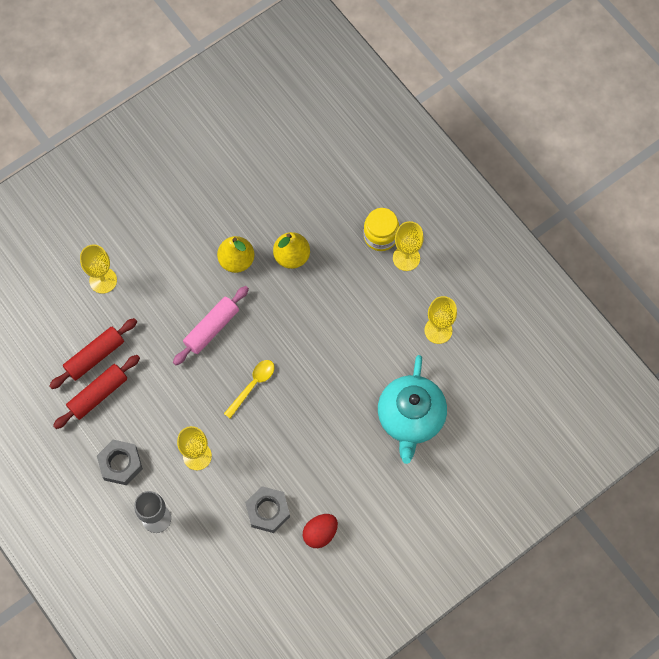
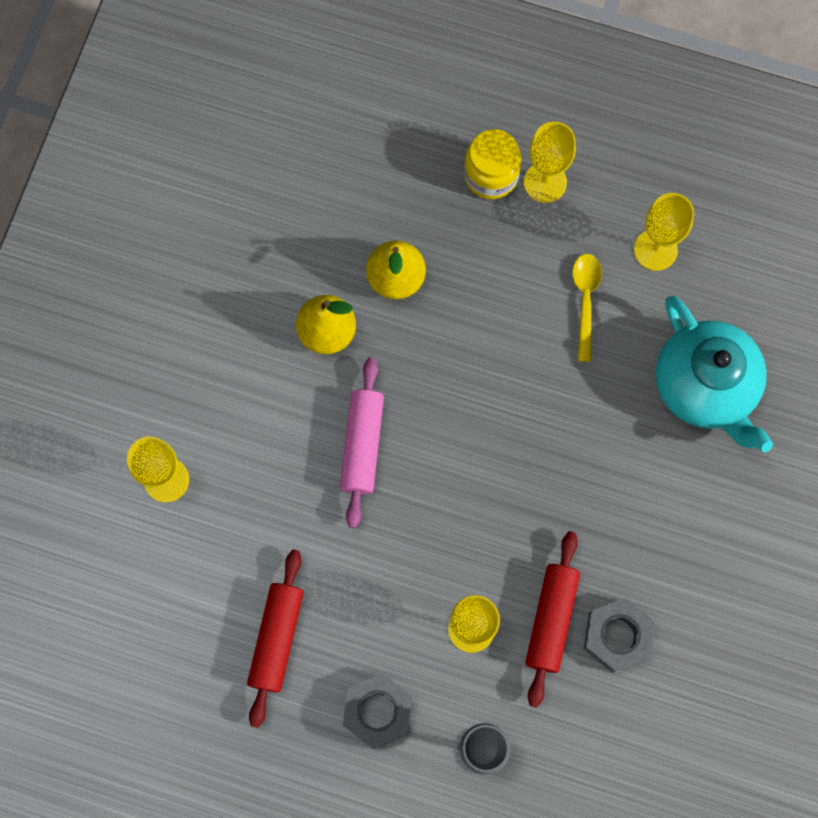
camera: 35 degrees left, 5 degrees up
red rolling pin [49,318,137,389] -> red rolling pin moved to [525,531,580,708]
yellow spoon [224,360,275,419] -> yellow spoon moved to [572,254,602,362]
red egg [303,514,338,548] -> none

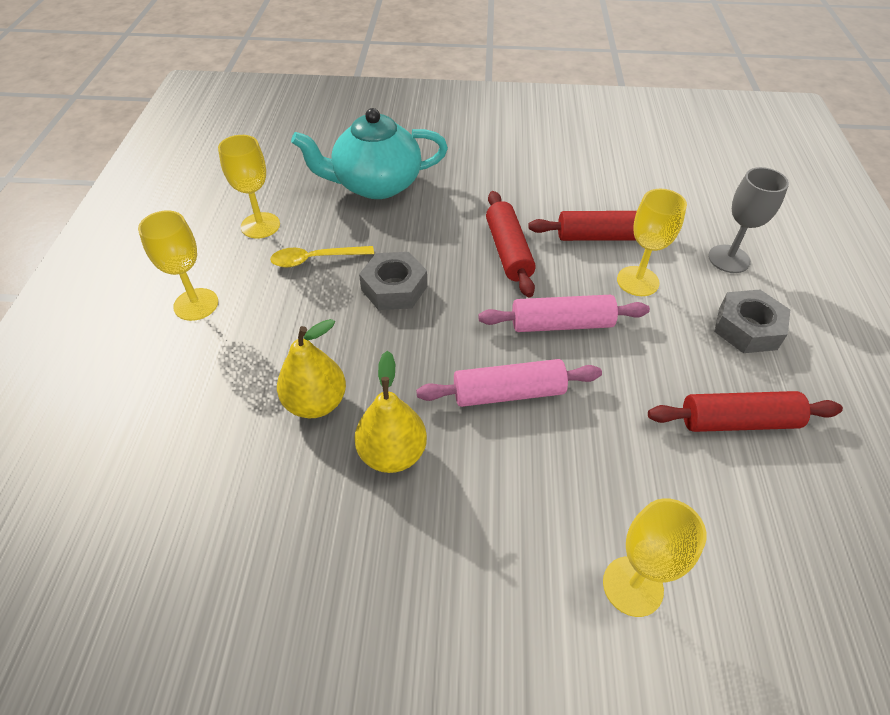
camera: 105 degrees left, 25 degrees down
yellow jar [464,129,521,199] -> none
grey nut [584,598,655,673] -> grey nut moved to [359,252,427,310]
turquoise teapot [656,296,773,452] -> turquoise teapot turned 150 degrees counterclockwise [291,108,448,199]
none -> pink rolling pin [478,295,650,332]
none -> red rolling pin [486,191,536,297]

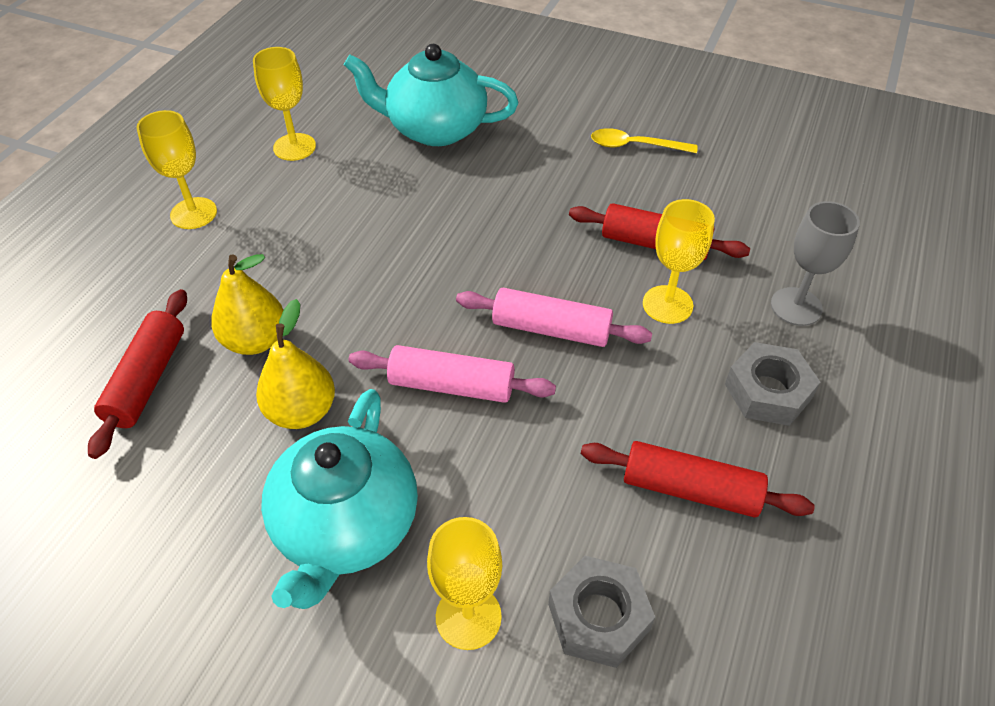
camera: 20 degrees right, 0 degrees up
yellow spoon [270,246,374,267] -> yellow spoon moved to [591,128,698,153]
grey nut [359,252,427,310] -> grey nut moved to [548,556,655,668]
red rolling pin [486,191,536,297] -> red rolling pin moved to [88,289,187,459]
none -> turquoise teapot [261,389,418,609]

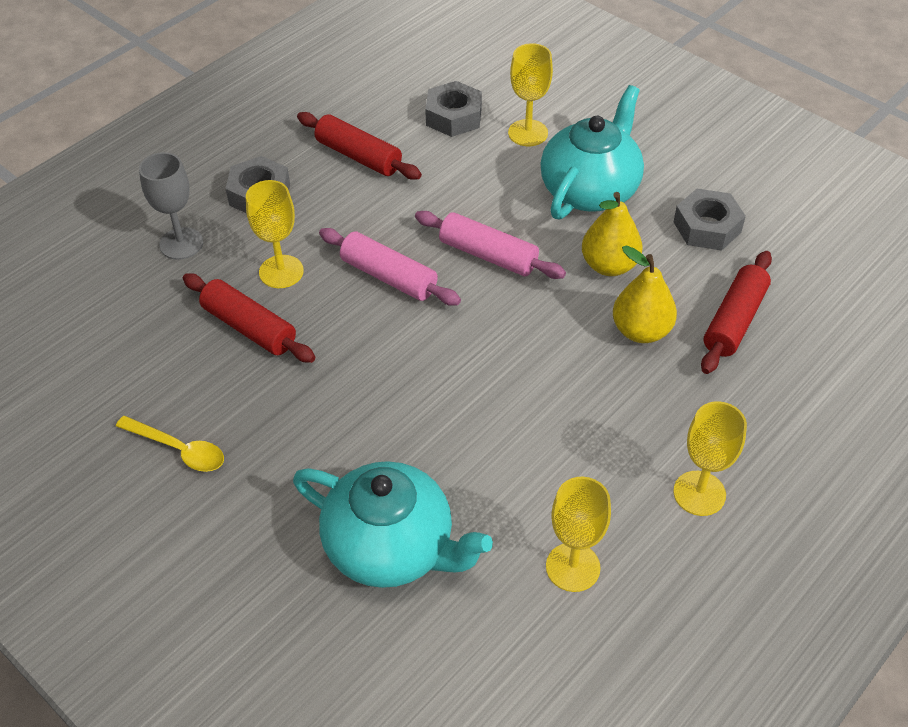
camera: 160 degrees left, 0 degrees up
none -> grey nut [674,189,746,250]

